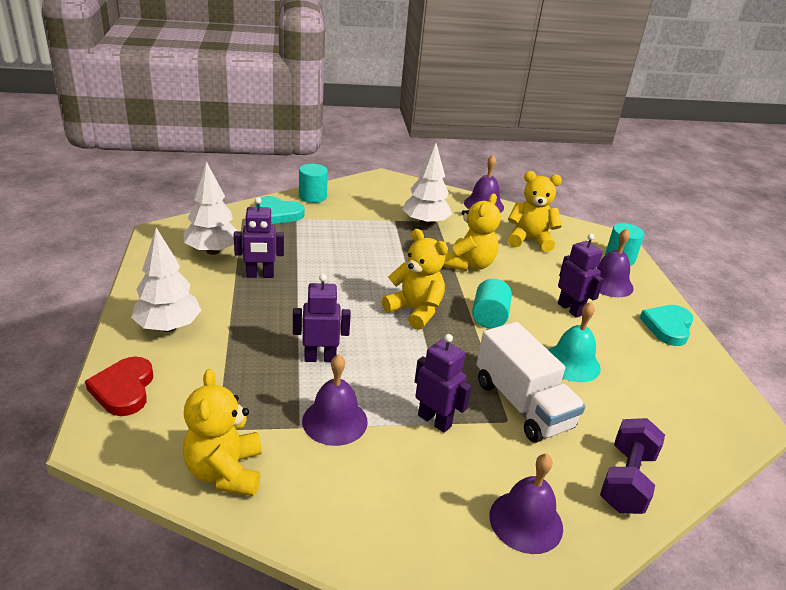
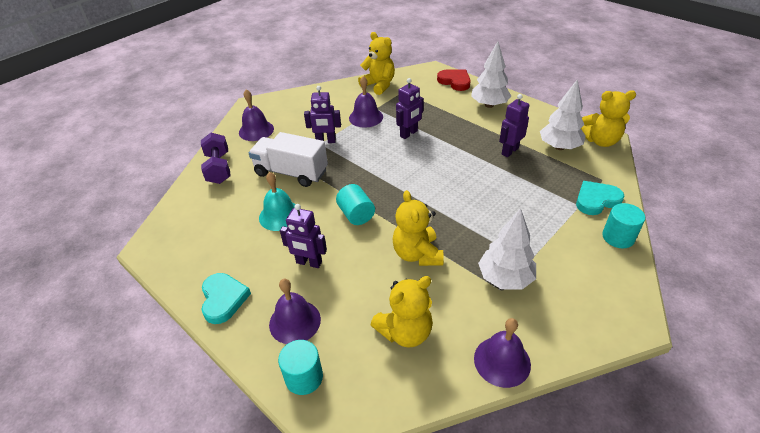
camera: 145 degrees right, 10 degrees up
yellow teddy bear [382,229,448,330] -> yellow teddy bear moved to [581,90,636,147]

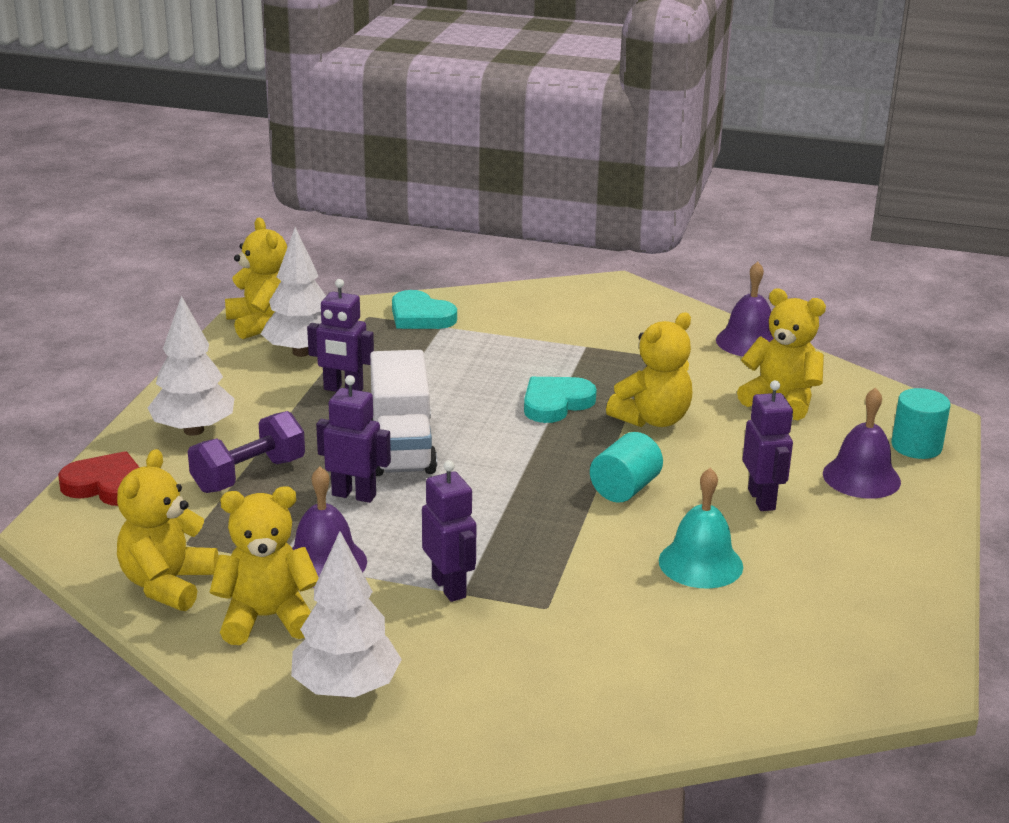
camera: 120 degrees left, 15 degrees down
purple dumbbell [201,133,231,184] -> purple dumbbell moved to [188,411,305,493]
turquoise heart [201,273,251,324] -> turquoise heart moved to [524,377,597,423]
purple bell [239,89,274,141] -> none
white truck [249,132,328,187] -> white truck moved to [370,350,437,476]
red heart [437,69,471,91] -> red heart turned 90 degrees clockwise [58,451,140,506]
white tree [478,208,536,290] -> white tree moved to [291,531,402,697]
turquoise cylinder [602,203,645,248] -> none
none -> yellow teddy bear [210,486,319,645]

